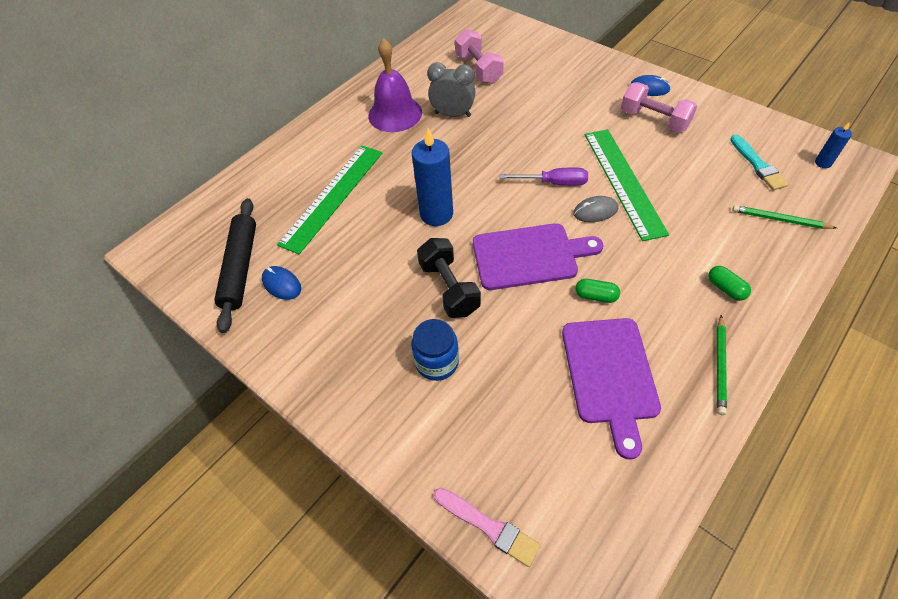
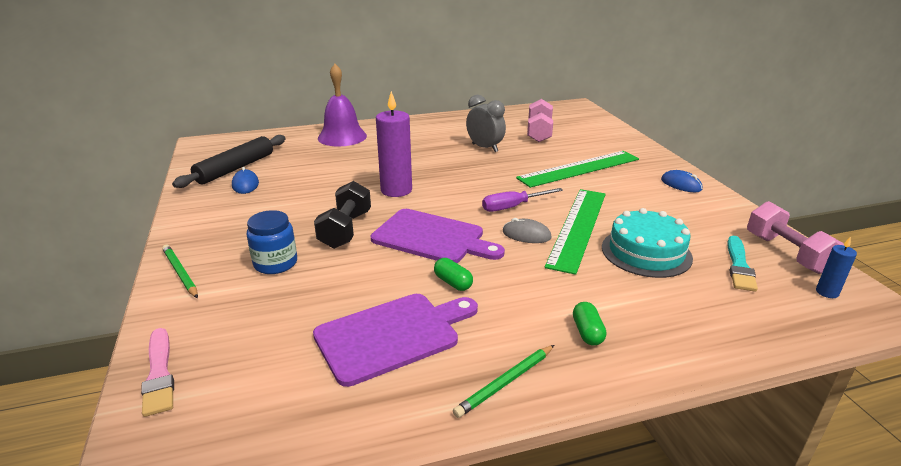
camera: 30 degrees right, 25 degrees down
green ruler [277,146,382,254] -> green ruler moved to [516,151,639,188]
purple bell [368,38,422,132] -> purple bell moved to [318,64,367,147]
blue candle [412,128,453,226] -> purple candle [376,91,412,197]
purple screwdriver [500,168,588,186] -> purple screwdriver turned 120 degrees clockwise [482,188,563,212]
purple cutting board [562,318,661,460] -> purple cutting board turned 150 degrees counterclockwise [313,294,478,387]
pink dumbbell [621,82,697,133] -> pink dumbbell moved to [747,201,844,274]
green pencil [732,205,837,229] -> green pencil moved to [162,245,198,298]
none -> turquoise cake [602,208,693,278]

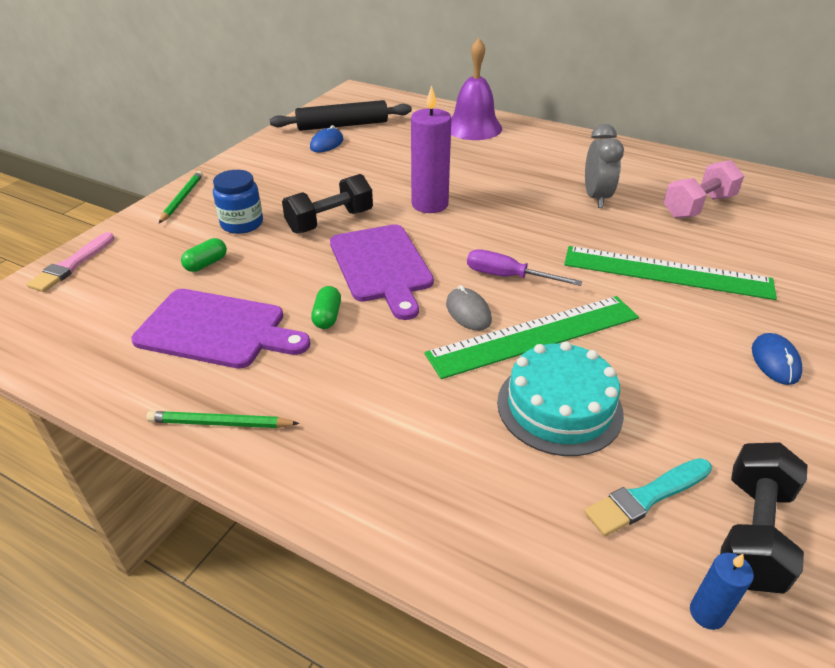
camera: 45 degrees right, 10 degrees up
green capsule [573,302,606,346] -> green capsule moved to [181,238,227,272]
pink dumbbell [747,201,844,274] -> black dumbbell [720,442,807,594]

